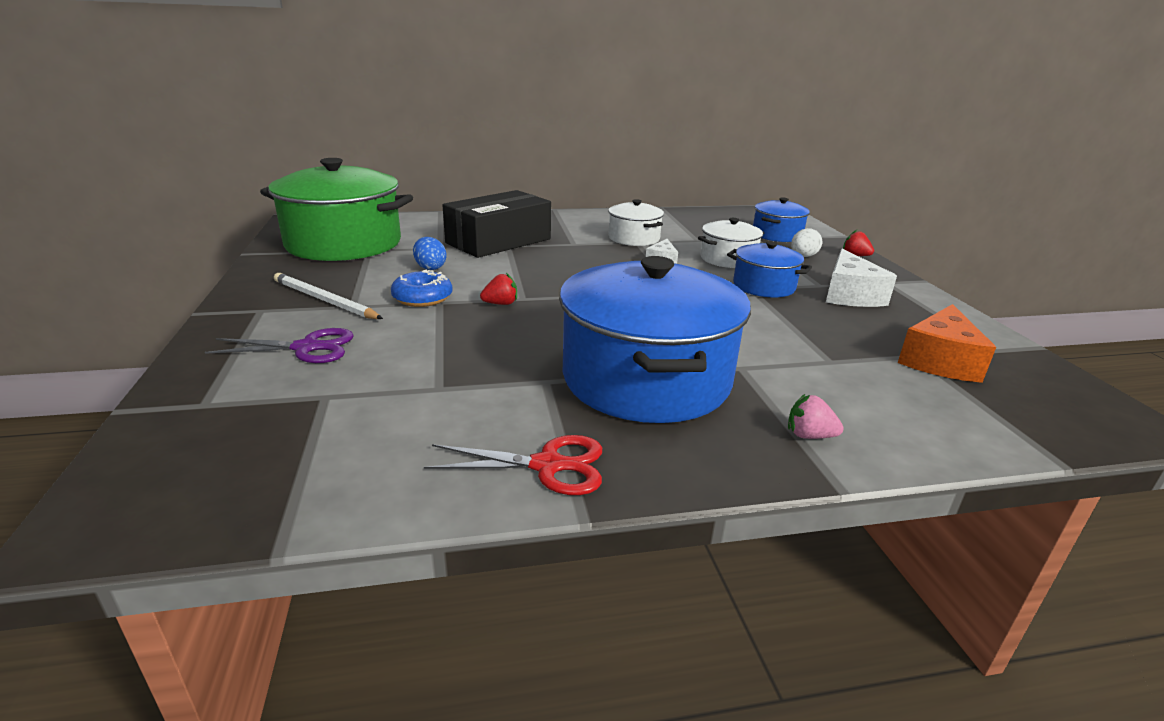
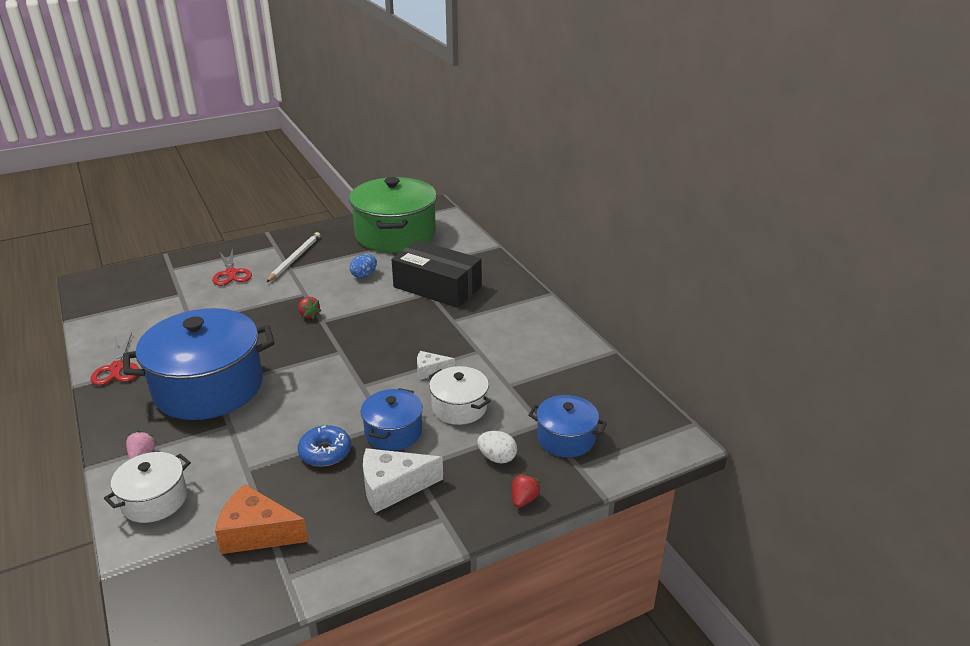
camera: 75 degrees right, 5 degrees up
purple scissors [205,328,354,363] -> red scissors [212,248,252,286]
blue donut [391,270,453,307] -> blue donut moved to [298,425,351,467]
white pot [608,199,664,246] -> white pot moved to [104,452,191,523]

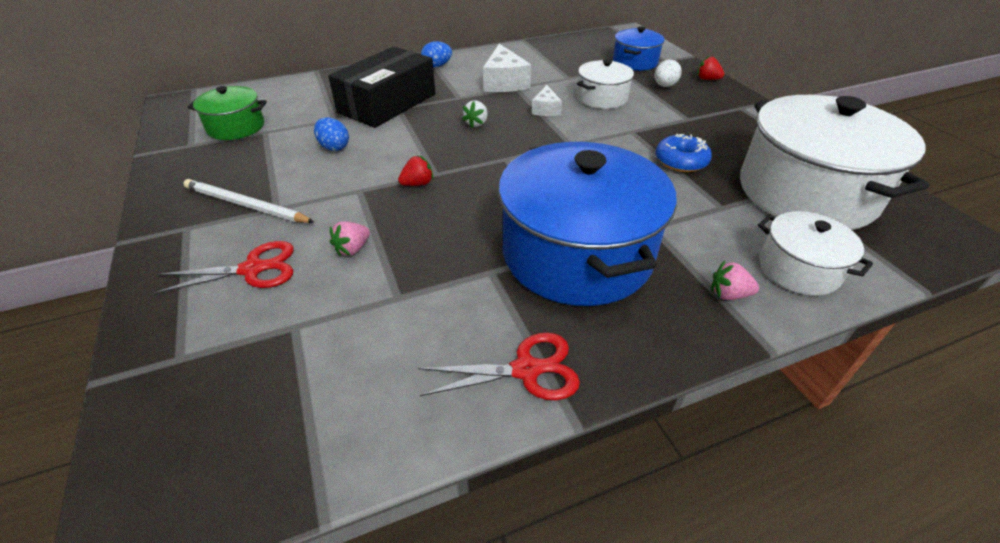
camera: 85 degrees left, 10 degrees up
orange cheese [215,484,308,554] -> white pot [740,95,929,230]
green pot [349,177,437,253] -> green pot [187,86,267,140], size x0.50
blue pot [361,388,423,451] -> none
white cheese [363,448,443,513] -> white cheese moved to [483,44,531,92]
none -> pink strawberry [330,221,370,256]
none -> blue egg [421,41,452,67]
none -> white strawberry [462,100,488,128]

